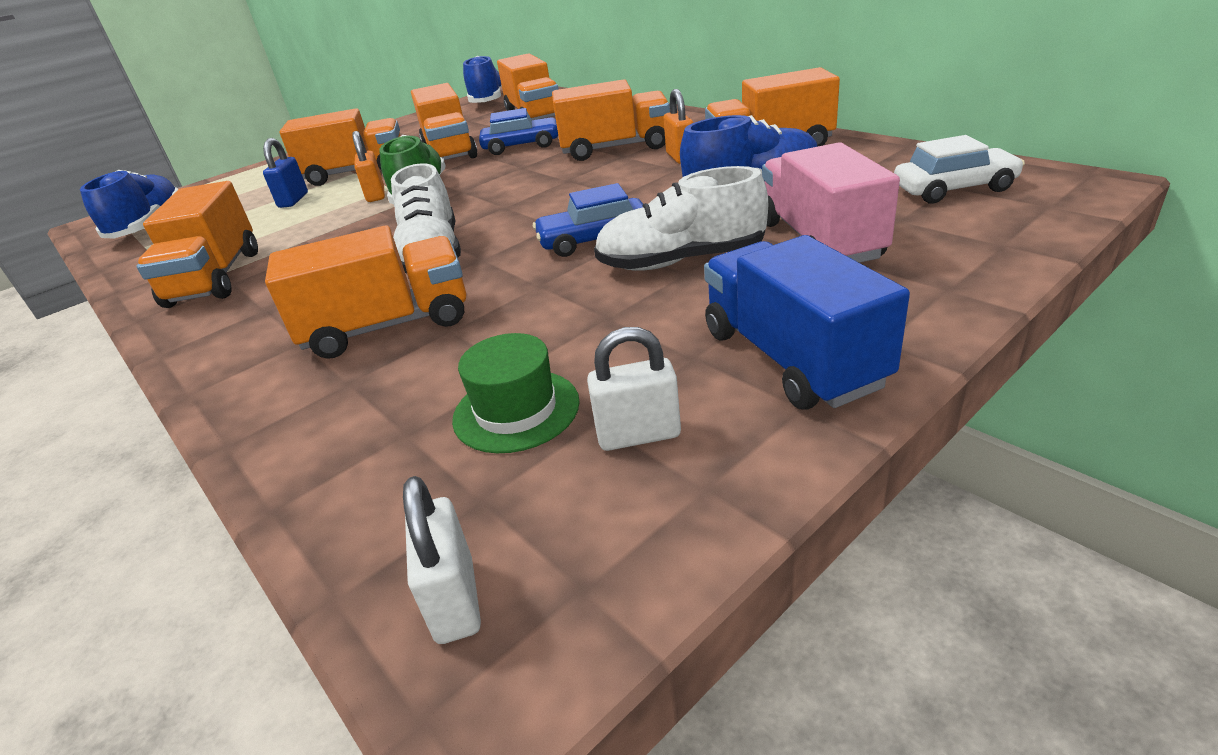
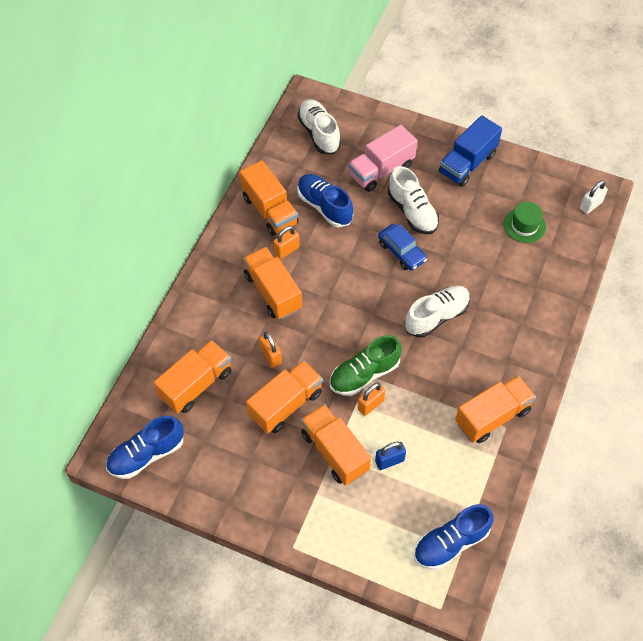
camera: 120 degrees left, 25 degrees up
orange truck [265,225,466,359] -> none
blue car [479,108,558,155] -> orange padlock [259,332,282,368]
white padlock [587,327,681,451] -> none
white car [894,135,1025,203] -> white shoe [298,99,341,154]

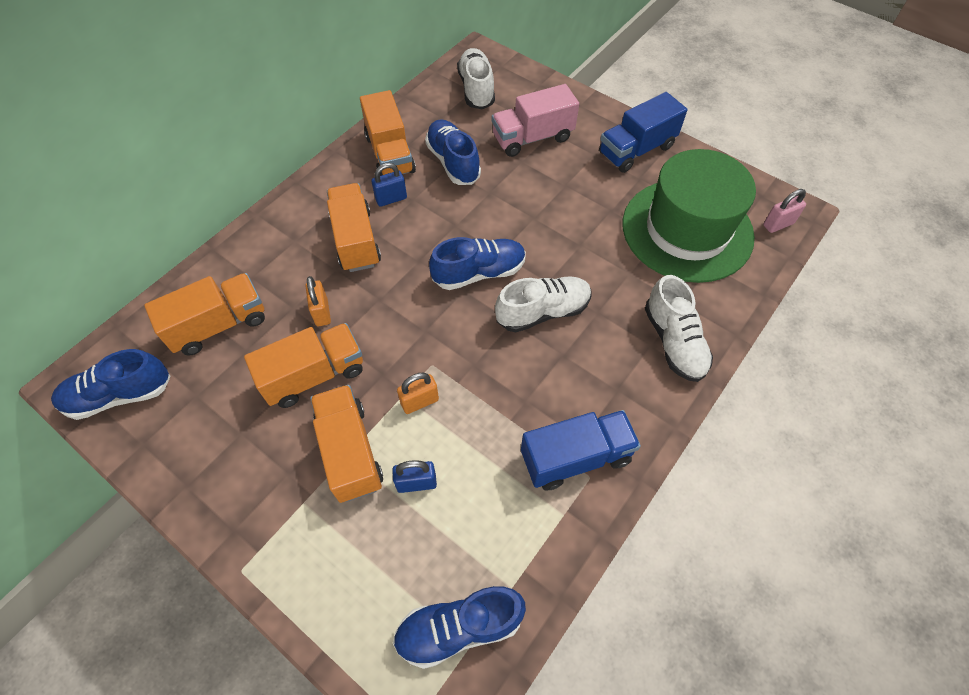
camera: 15 degrees right, 0 degrees up
orange padlock [273,226,299,259] -> blue padlock [372,163,407,207]
green shoe [329,335,402,396] -> none
blue car [378,224,427,271] -> none
white shoe [388,166,439,234] -> white shoe moved to [645,275,713,382]
orange truck [455,376,536,443] -> blue truck [521,410,641,491]
green hat [504,202,546,243] -> green hat [623,149,756,283], size x2.44
white padlock [580,180,608,214] -> pink padlock [763,189,806,233]
none -> blue shoe [429,237,526,290]

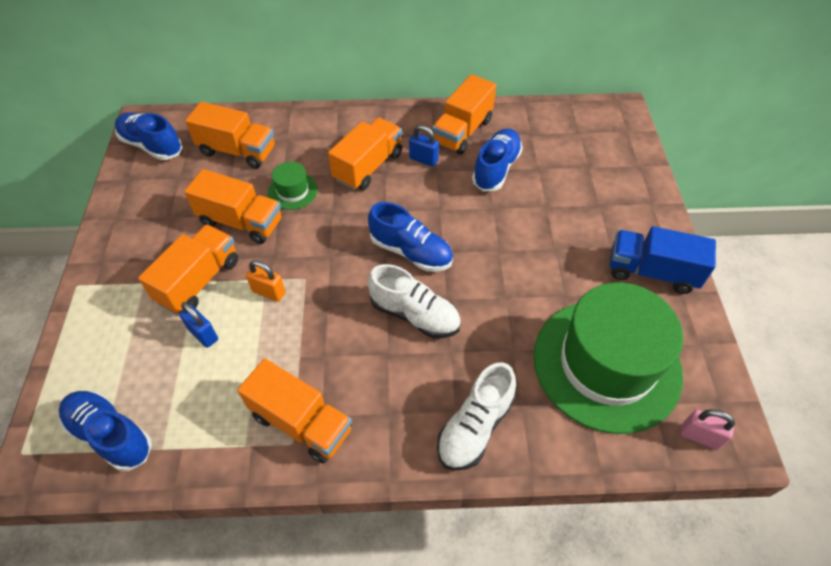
camera: 50 degrees right, 5 degrees down
orange padlock [305,276,331,326] -> green hat [268,162,318,210]
white shoe [457,48,495,110] -> none
pink truck [492,84,579,157] -> none
blue truck [521,410,641,491] -> orange truck [237,359,352,463]

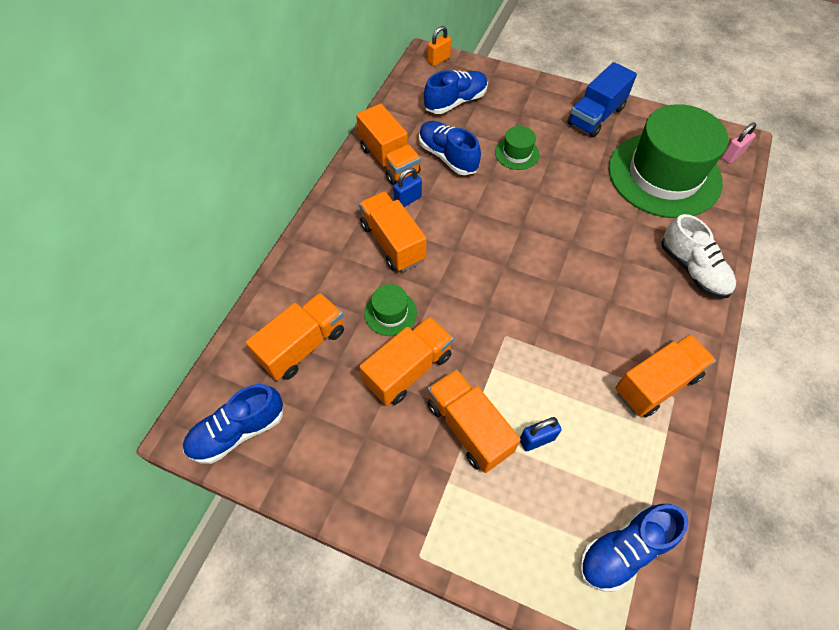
camera: 65 degrees left, 5 degrees up
orange padlock [246,260,285,302] -> orange padlock moved to [428,26,451,66]
blue shoe [368,202,453,272] -> blue shoe moved to [424,70,488,114]
white shoe [368,264,461,338] -> none
none -> green hat [495,126,540,170]

